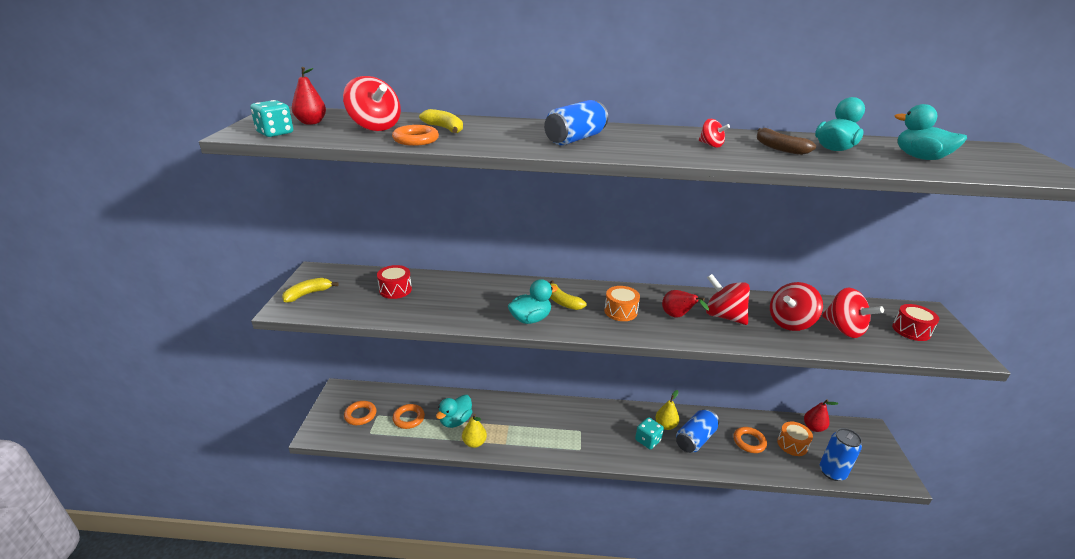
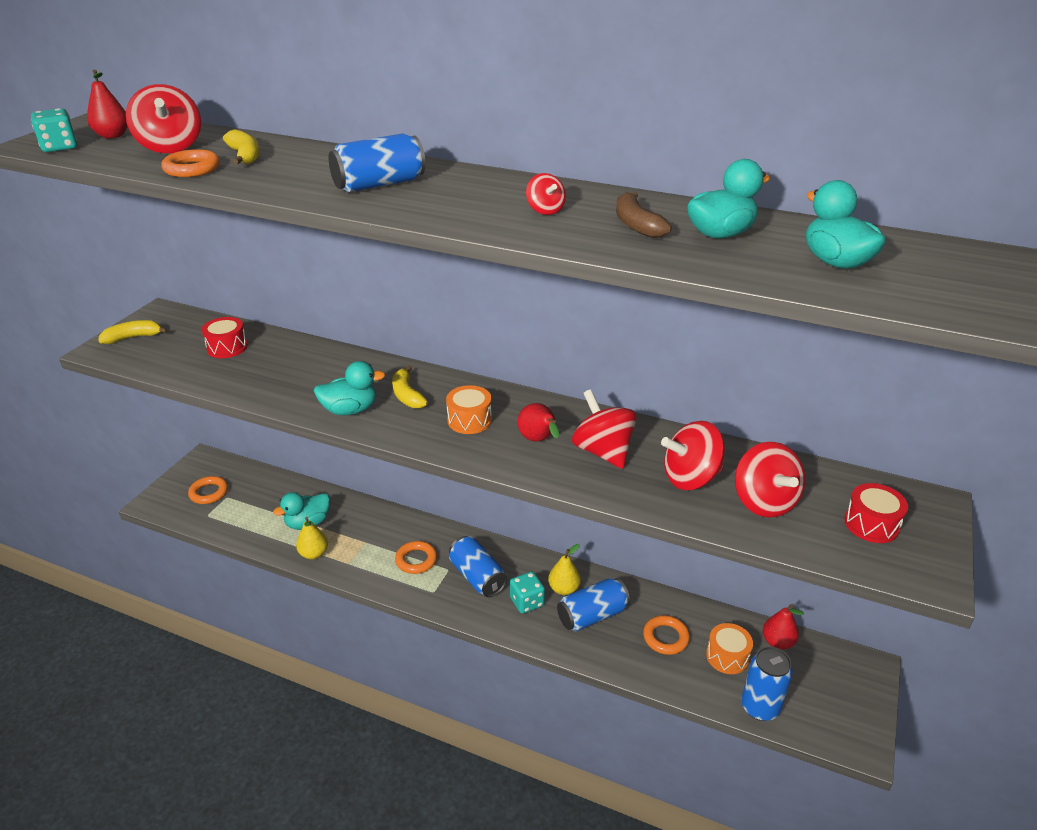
camera: 20 degrees right, 5 degrees up
orange ring [392,404,425,429] -> orange ring moved to [395,541,437,574]
none -> blue can [449,536,507,597]

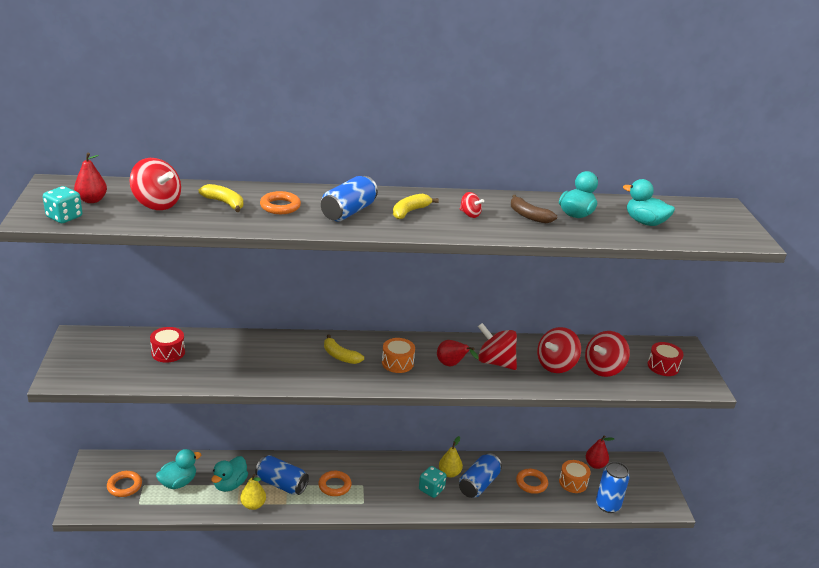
camera: 30 degrees left, 5 degrees down
yellow banana [98,320,168,344] -> yellow banana moved to [393,194,439,219]
orange ring [161,149,220,177] -> orange ring moved to [260,191,301,214]
turquoise duck [313,361,386,415] -> turquoise duck moved to [156,449,201,489]
blue can [449,536,507,597] -> blue can moved to [255,455,309,495]
red spinning top [735,442,805,518] -> red spinning top turned 90 degrees clockwise [585,331,630,377]

